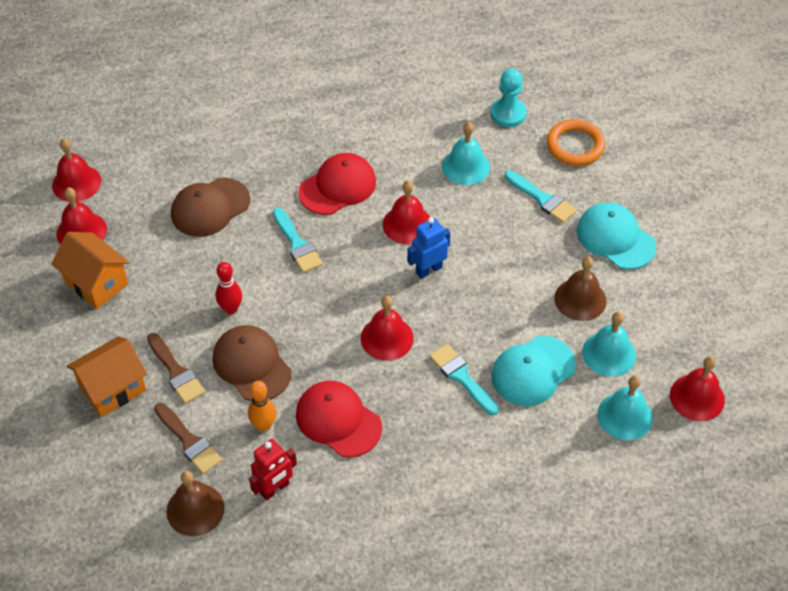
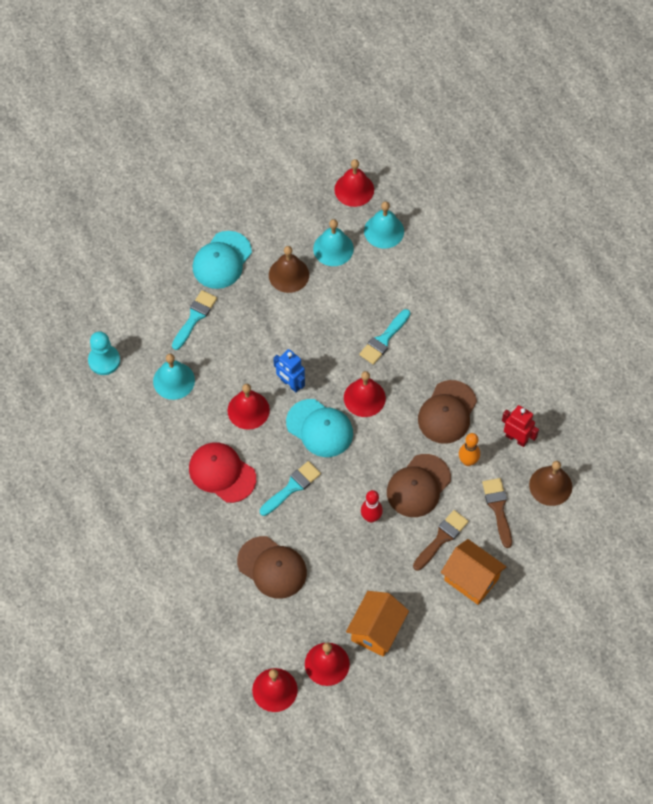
camera: 105 degrees left, 10 degrees up
brown brush [154,403,222,474] -> brown brush turned 45 degrees counterclockwise [482,478,512,548]
red cap [296,381,382,457] -> brown cap [418,380,477,444]
turquoise cap [492,336,576,406] -> turquoise cap moved to [286,399,353,457]
orange ring [547,119,606,166] -> none

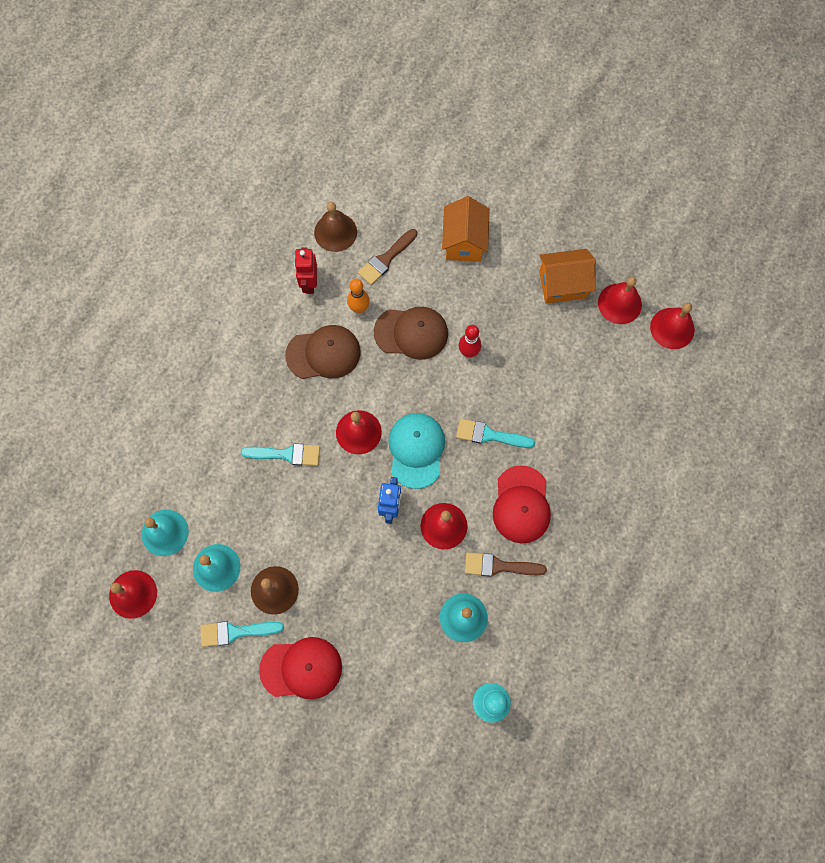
camera: 125 degrees left, 10 degrees up
turquoise brush [172,290,217,350] -> turquoise brush moved to [200,621,284,647]
turquoise cap [193,231,252,289] -> red cap [259,637,342,699]
brown cap [237,536,307,599] -> none
brown brush [413,510,469,571] -> brown brush moved to [465,552,547,577]

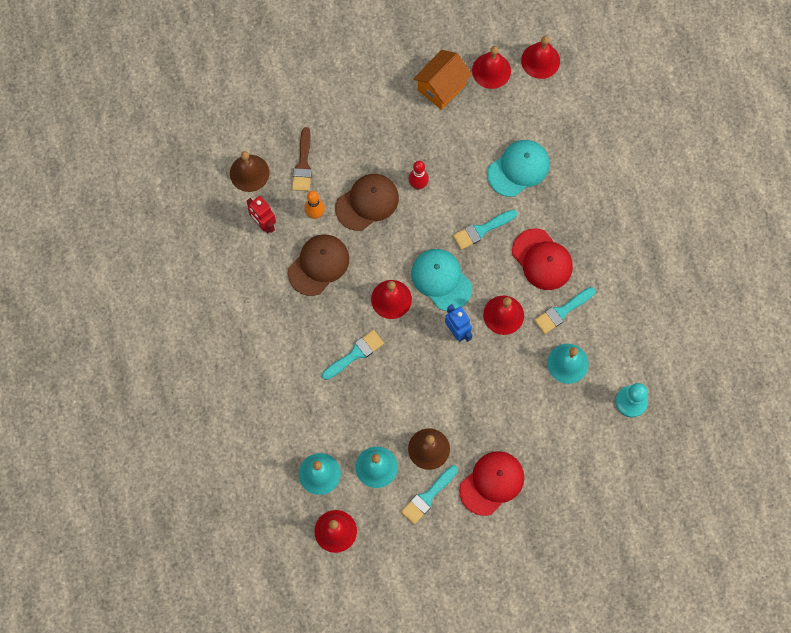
camera: 40 degrees left, 0 degrees up
orange house [442,196,490,262] -> none
brown brush [465,552,547,577] -> turquoise brush [534,287,596,334]
none -> turquoise cap [487,140,550,197]

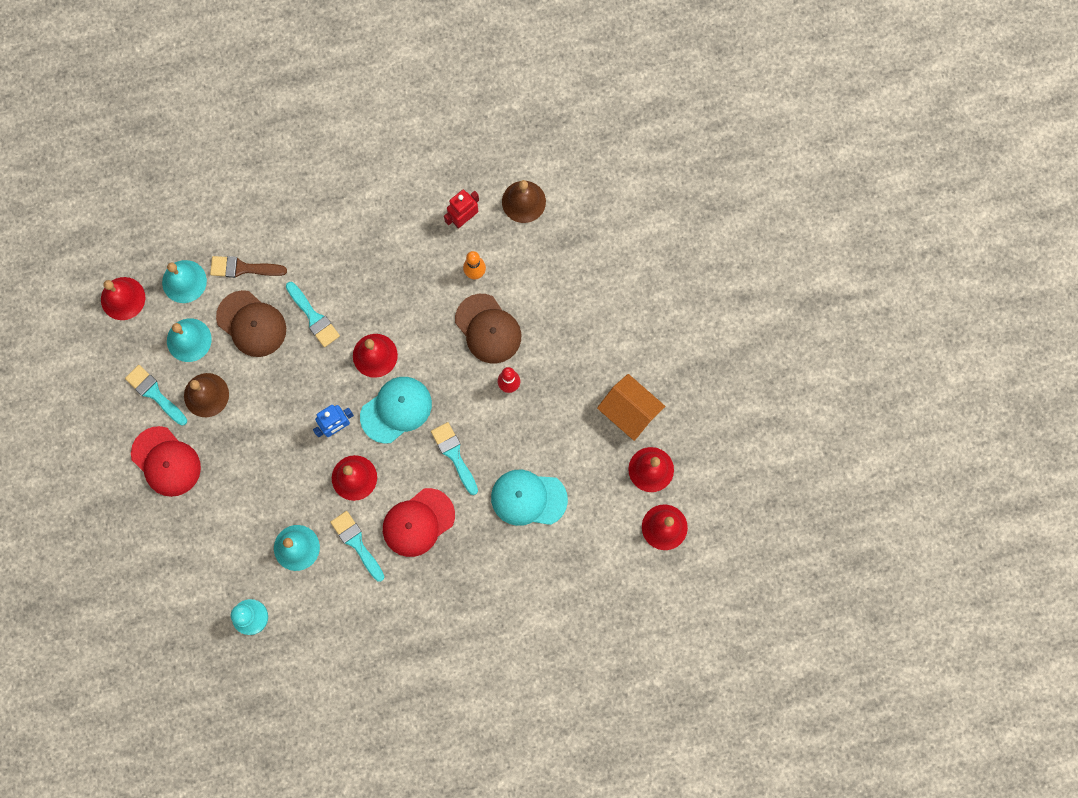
camera: 90 degrees right, 5 degrees up
brown cap [288,234,349,296] -> brown cap moved to [216,290,286,357]
brown brush [292,127,312,191] -> brown brush moved to [210,256,287,278]
turquoise cap [487,140,550,197] -> turquoise cap turned 135 degrees clockwise [491,470,568,526]

